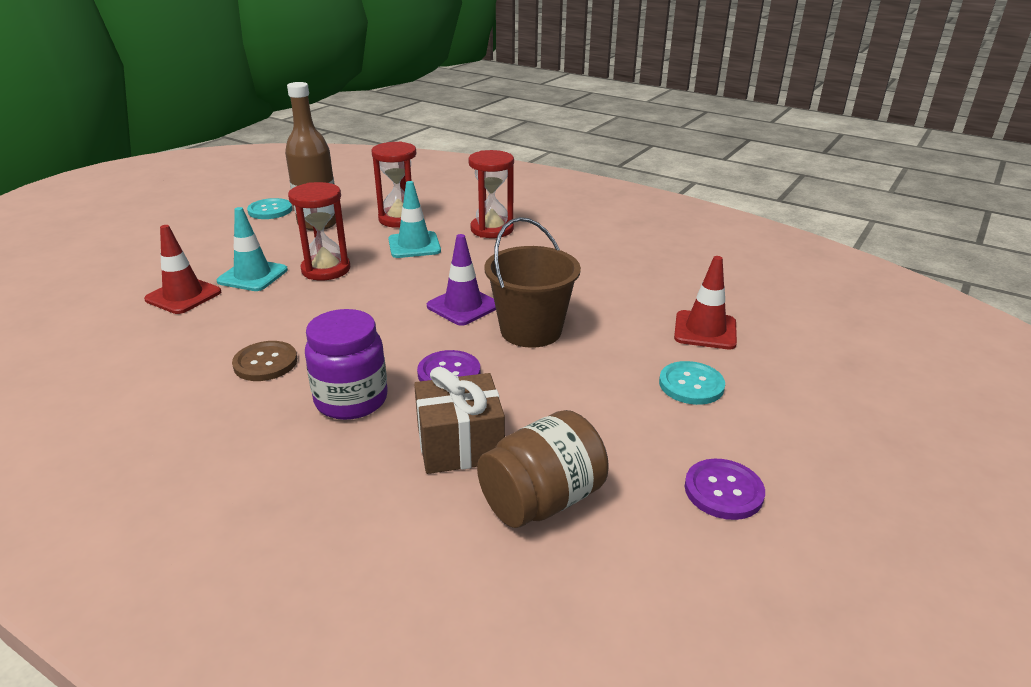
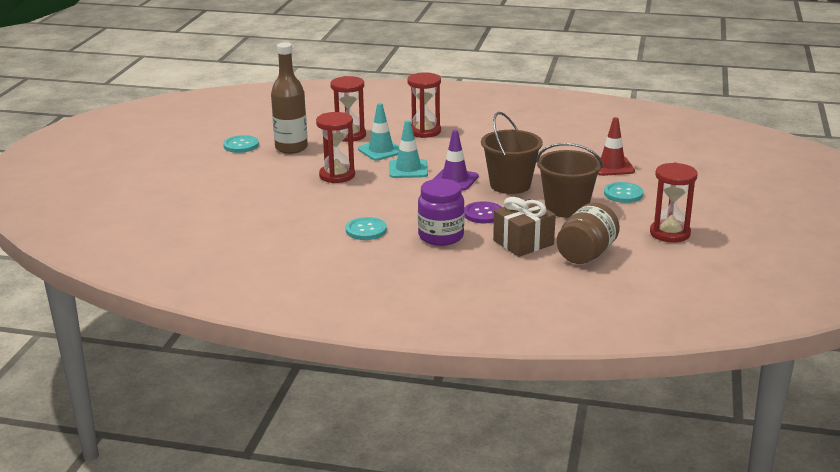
camera: 20 degrees left, 5 degrees down
red traffic cone [144,225,221,314] -> none
turquoise traffic cone [217,207,288,291] -> turquoise traffic cone moved to [389,120,428,178]
brown button [232,341,297,381] -> turquoise button [346,217,387,240]
purple button [685,459,765,520] -> red hourglass [650,163,698,242]
none -> brown bucket [536,143,603,218]

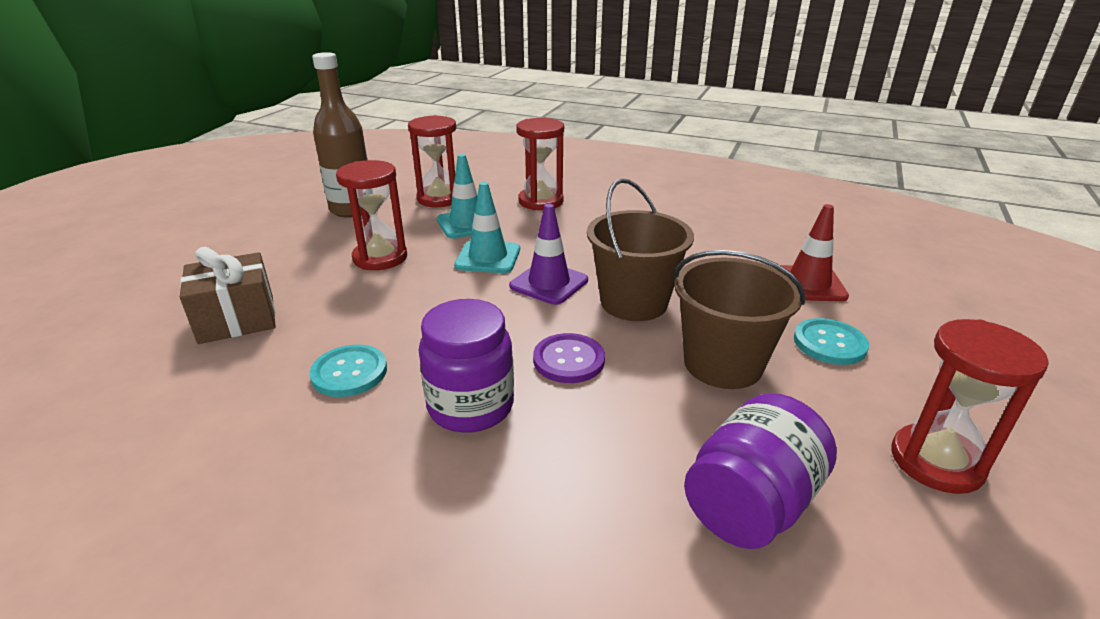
camera: 10 degrees right, 5 degrees up
turquoise button [223,135,259,153] -> none
brown gift [493,197,556,257] -> brown gift moved to [180,247,276,344]
brown jar [557,202,620,264] -> purple jar [684,393,837,549]

